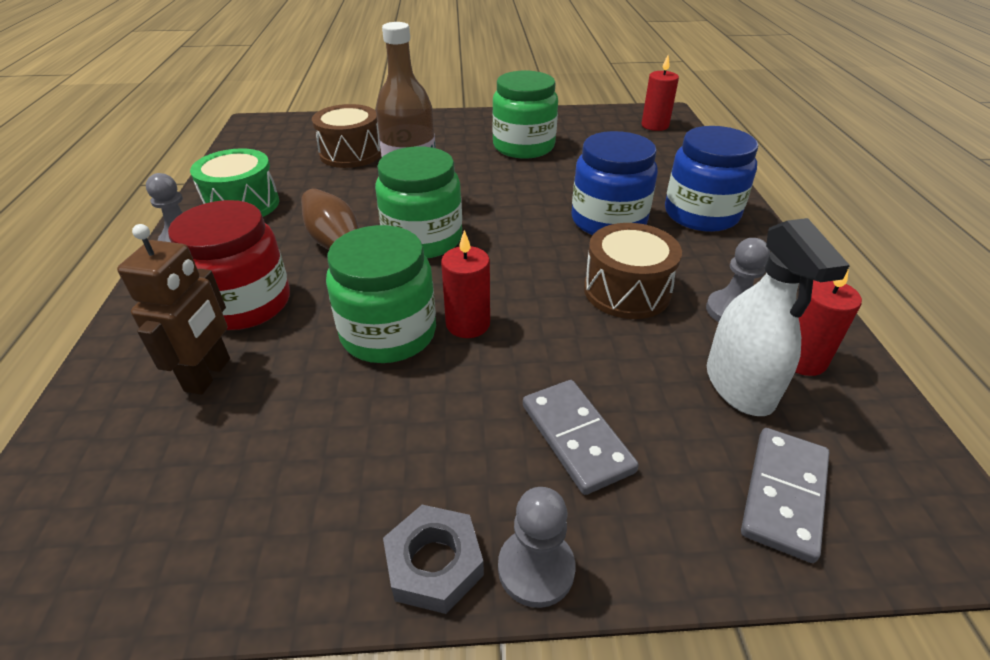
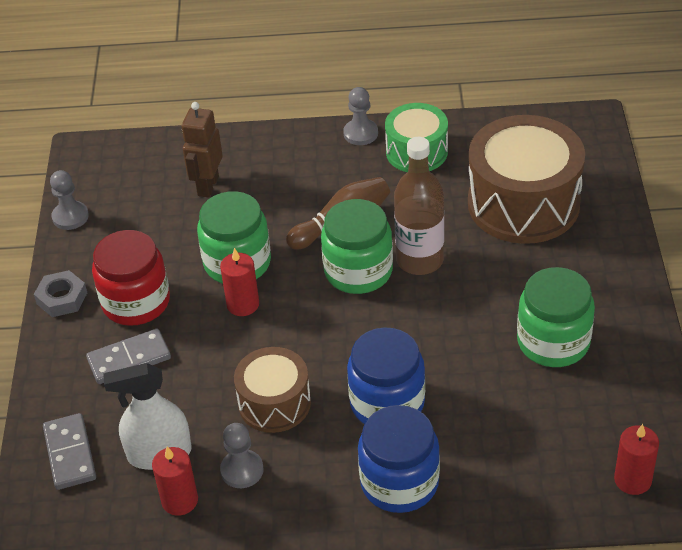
camera: 95 degrees right, 5 degrees up
brown robot [117,224,230,395] -> brown robot turned 90 degrees clockwise [182,102,223,198]
red jar [168,200,290,330] -> red jar moved to [92,230,170,326]
brown drum [312,104,381,168] -> brown drum [468,115,585,244], size x1.73
grey pawn [498,487,576,608] -> grey pawn moved to [50,170,89,230]
grey domino [741,428,829,563] -> grey domino turned 45 degrees clockwise [43,413,96,490]

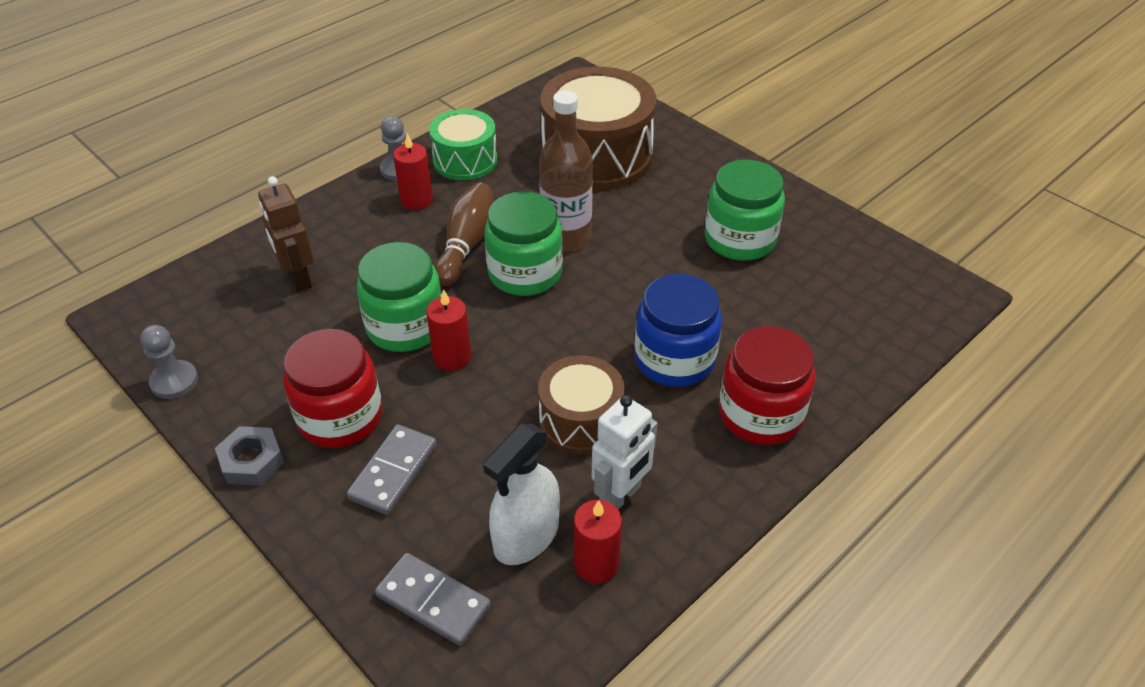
camera: 45 degrees left, 0 degrees up
grey pawn [220,423,264,488] -> white robot [592,395,658,510]
blue jar [358,405,440,513] -> red jar [719,326,816,445]
red candle [614,424,659,495] -> red candle moved to [393,133,433,210]

